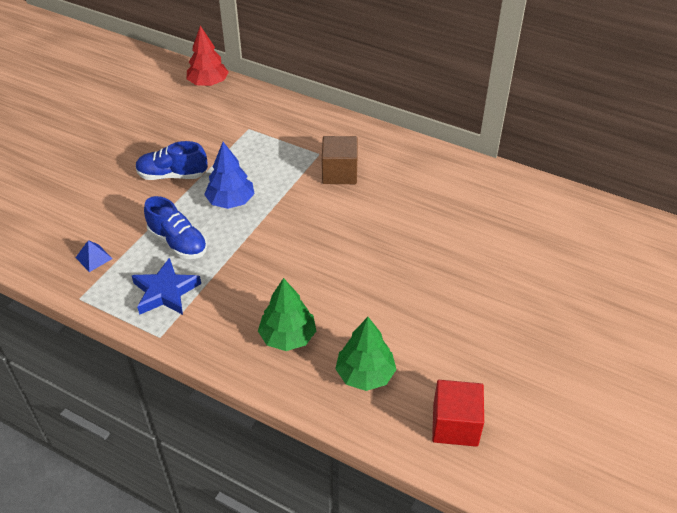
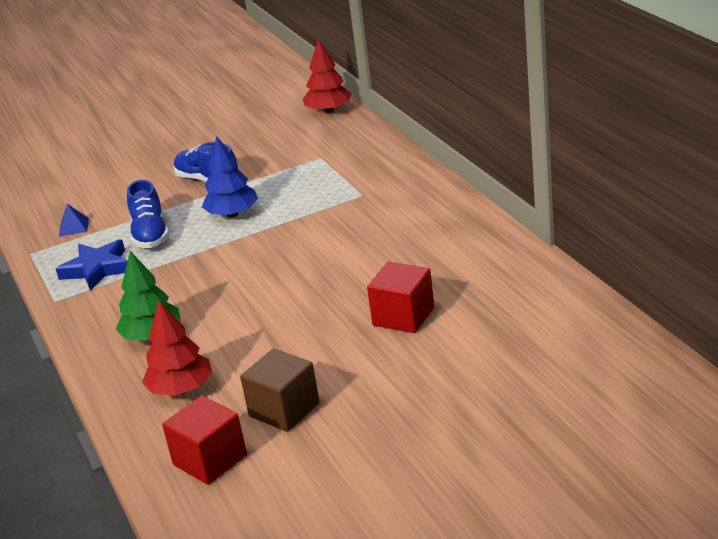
camera: 40 degrees right, 15 degrees down
brown cube [322,136,357,184] -> brown cube moved to [240,348,320,432]
green tree [335,317,397,391] -> red tree [142,300,212,396]
none -> red cube [367,262,434,333]

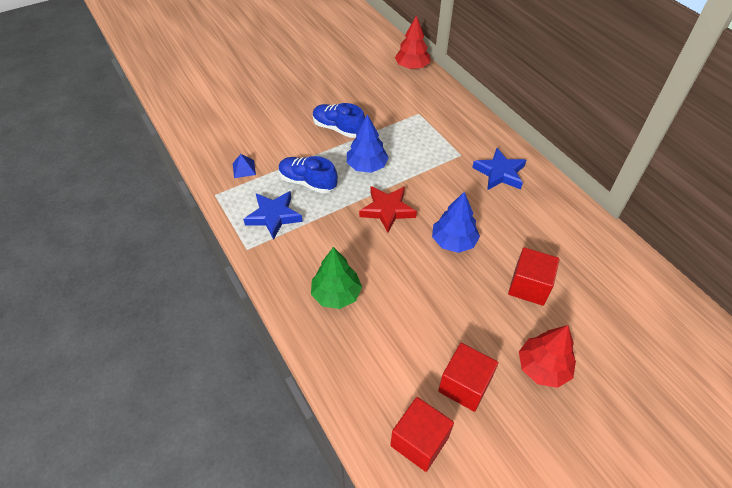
camera: 10 degrees left, 20 degrees up
blue shoe [127,180,169,248] -> blue shoe turned 135 degrees clockwise [279,156,338,194]
red tree [142,300,212,396] -> red tree moved to [519,325,576,388]
brown cube [240,348,320,432] -> red cube [438,343,498,412]
none -> red star [359,186,417,233]
none -> blue tree [432,192,480,253]
none -> blue star [472,148,526,190]

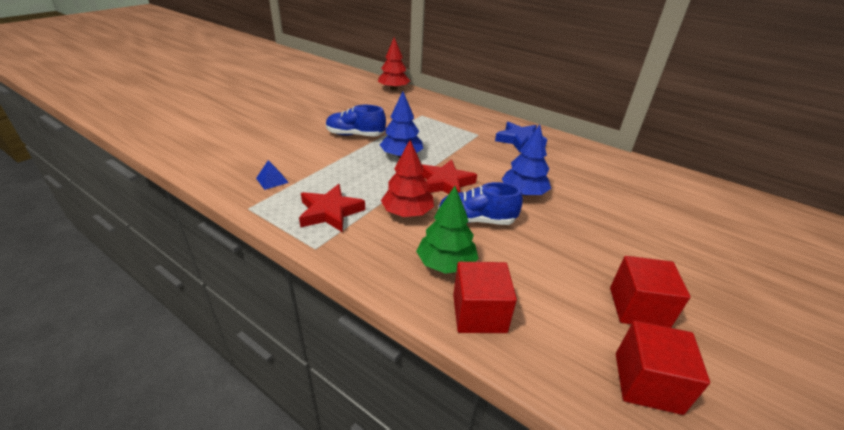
camera: 25 degrees left, 15 degrees down
blue star [243,191,303,240] -> red star [299,184,365,233]
blue shoe [279,156,338,194] -> blue shoe moved to [438,182,523,225]
red cube [508,247,560,306] -> red cube moved to [453,262,517,333]
red tree [519,325,576,388] -> red tree moved to [381,140,434,217]

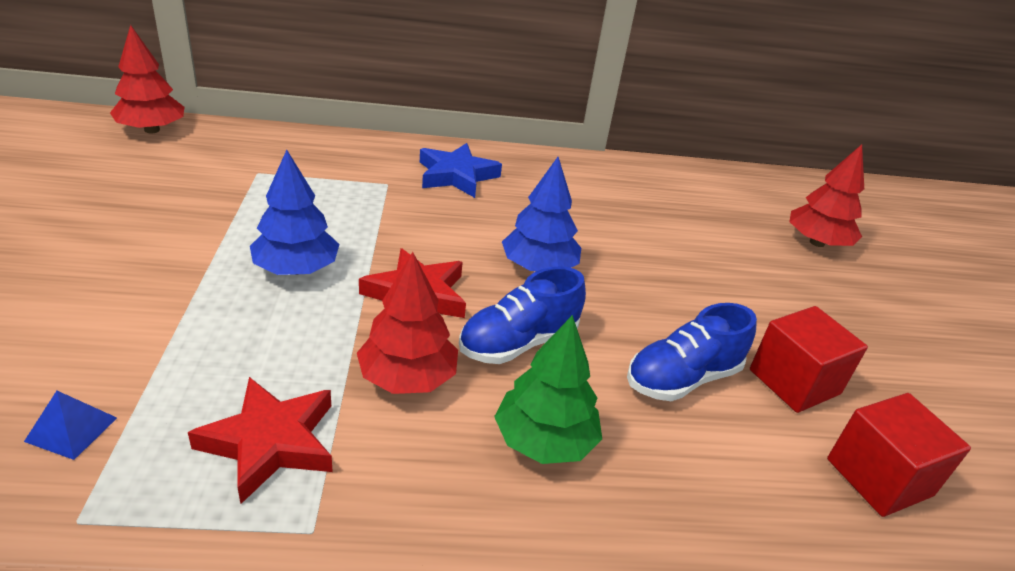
camera: 40 degrees left, 0 degrees up
blue shoe [326,105,386,137] -> blue shoe moved to [627,303,757,401]
red cube [453,262,517,333] -> none
none -> red tree [789,144,864,247]

